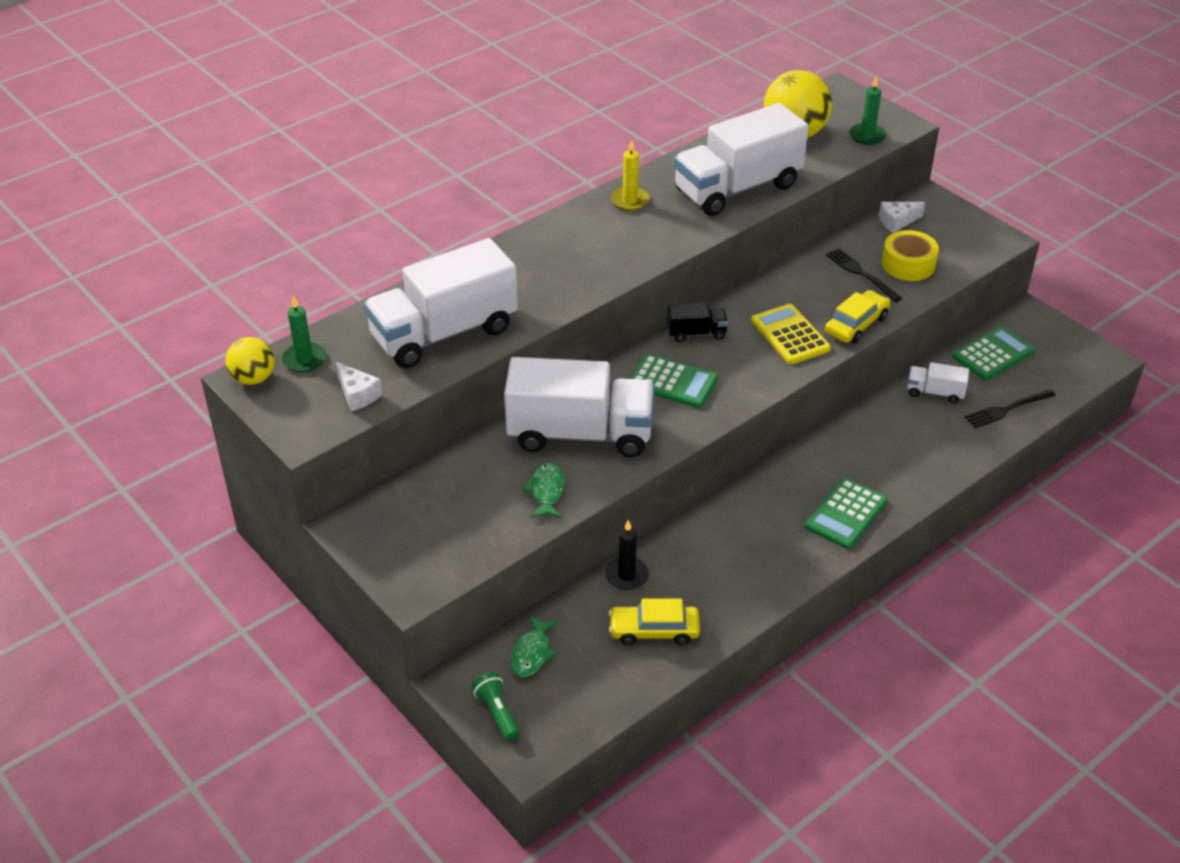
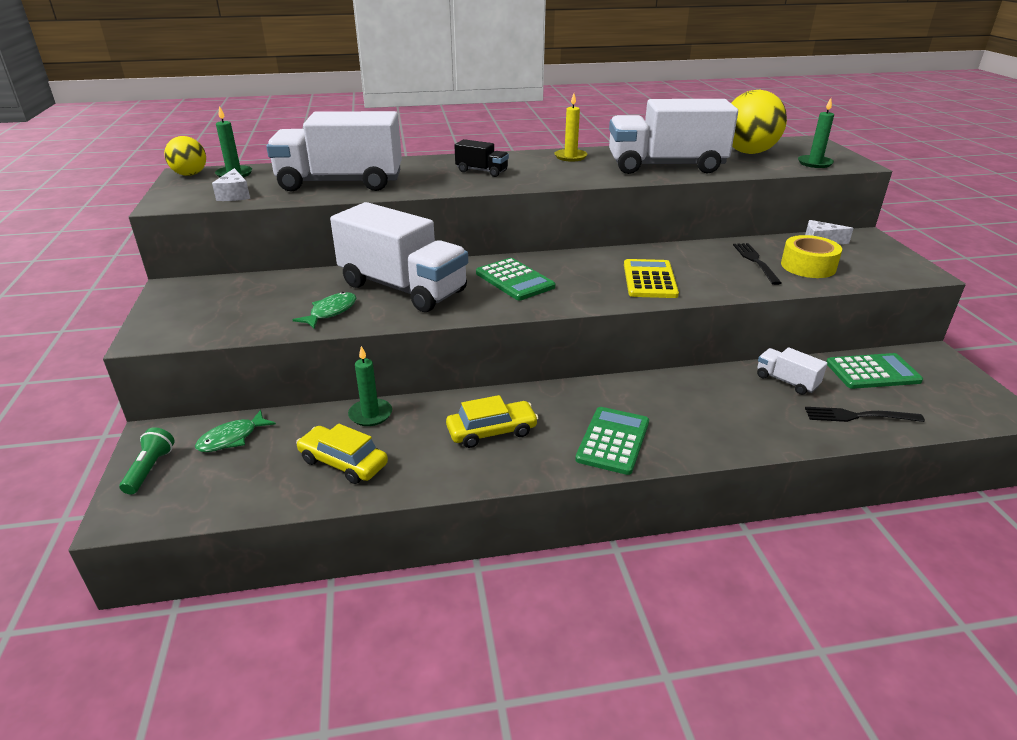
camera: 30 degrees right, 10 degrees down
black candle [605,520,649,590] -> green candle [348,346,392,426]
black truck [667,302,728,342] -> black truck moved to [454,139,509,177]
green calculator [805,478,888,549] -> green calculator turned 135 degrees clockwise [575,407,649,475]
yellow car [825,290,890,344] -> yellow car moved to [446,395,538,448]

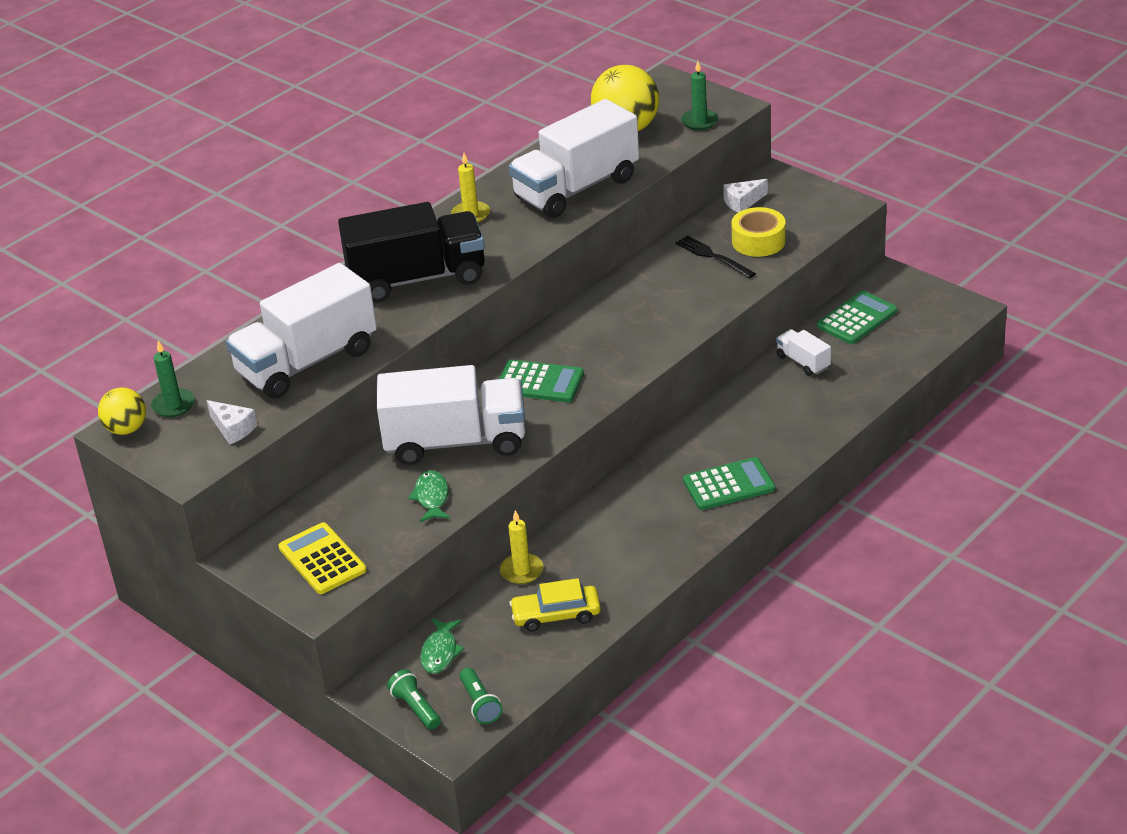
camera: 35 degrees left, 5 degrees up
green candle [348,346,392,426] -> yellow candle [500,510,543,584]
yellow car [446,395,538,448] -> none
black truck [454,139,509,177] -> black truck [338,202,485,302], size x2.28
green calculator [575,407,649,475] -> green calculator turned 90 degrees clockwise [683,457,775,510]
yellow calculator [624,259,679,298] -> yellow calculator moved to [278,522,367,594]
white truck [757,347,827,395] -> white truck turned 45 degrees clockwise [776,329,831,376]
black fork [805,407,925,422] -> none
none -> green flashlight [460,668,503,724]

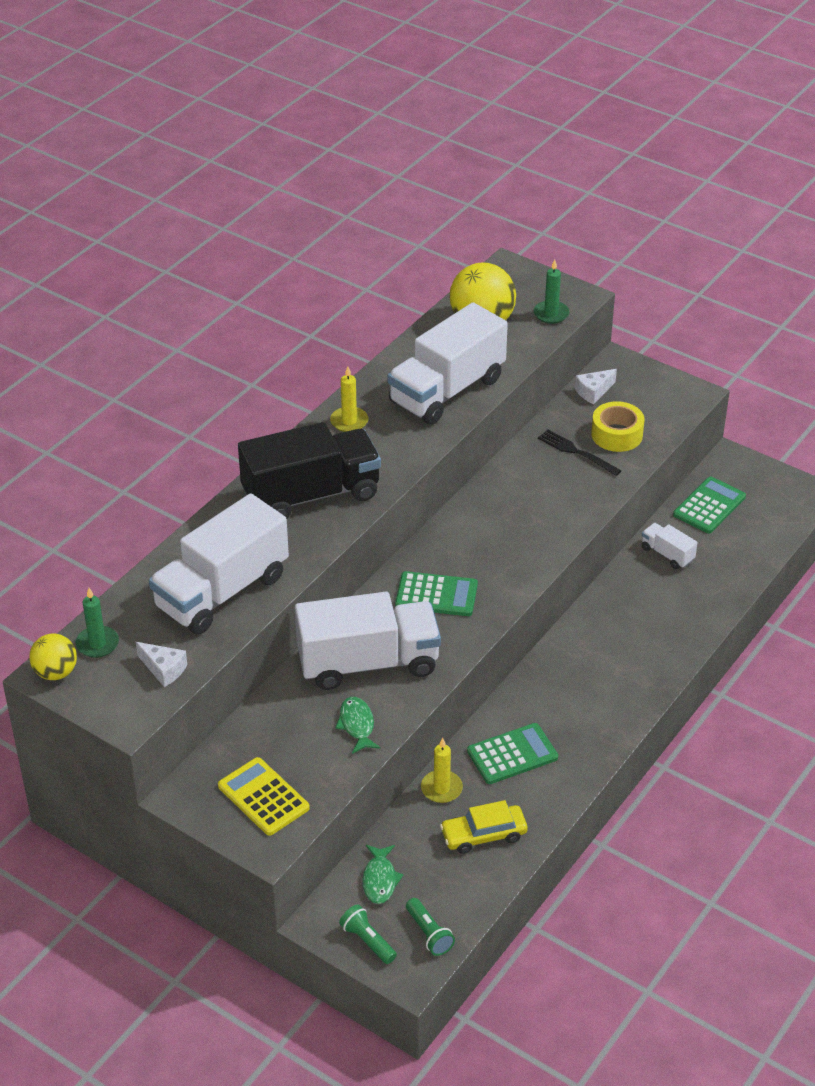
camera: 10 degrees left, 5 degrees up
green calculator [683,457,775,510] -> green calculator moved to [467,723,558,784]

